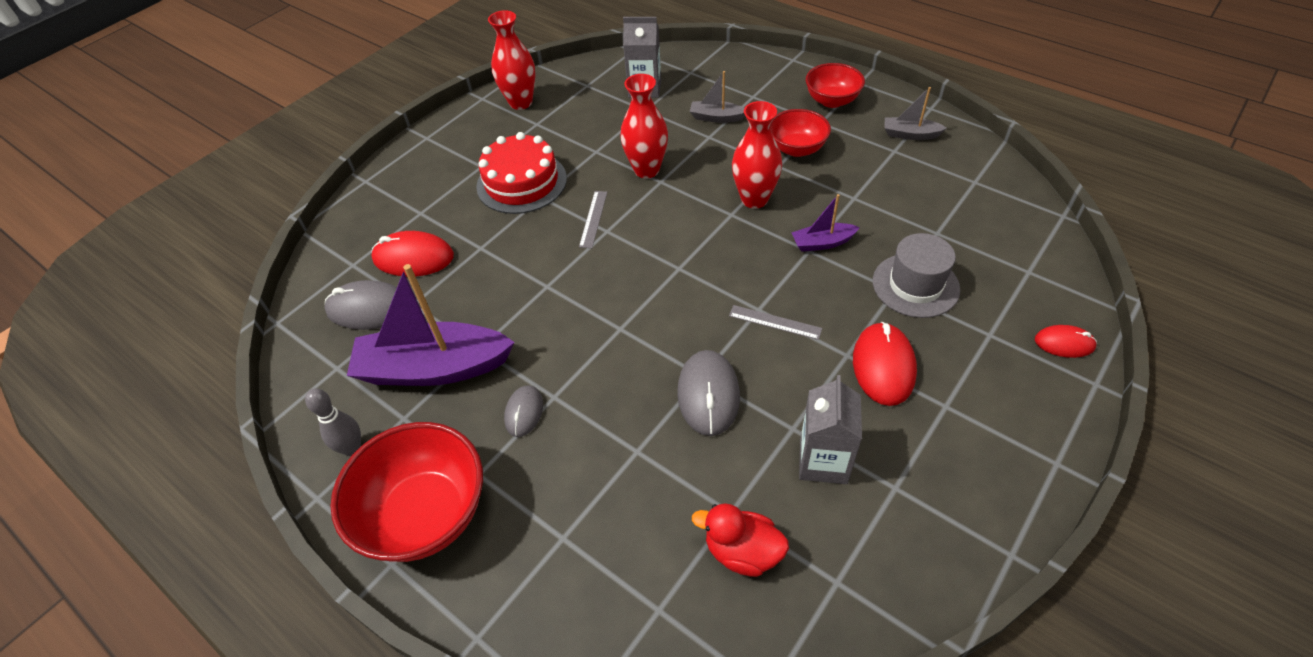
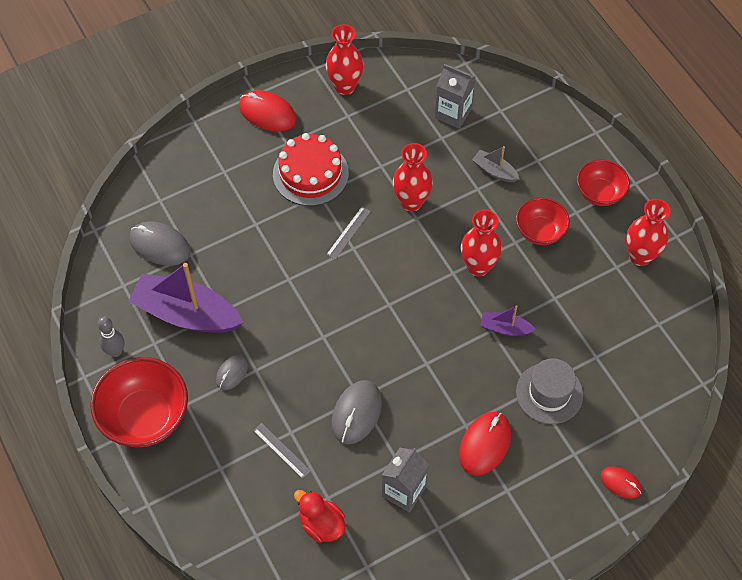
camera: 20 degrees right, 10 degrees up
red mouse [371,231,454,277] -> red mouse moved to [239,90,296,131]
grey ruler [729,305,822,340] -> grey ruler moved to [253,423,311,479]
grey boat [884,87,947,140] -> red vase [626,199,671,266]

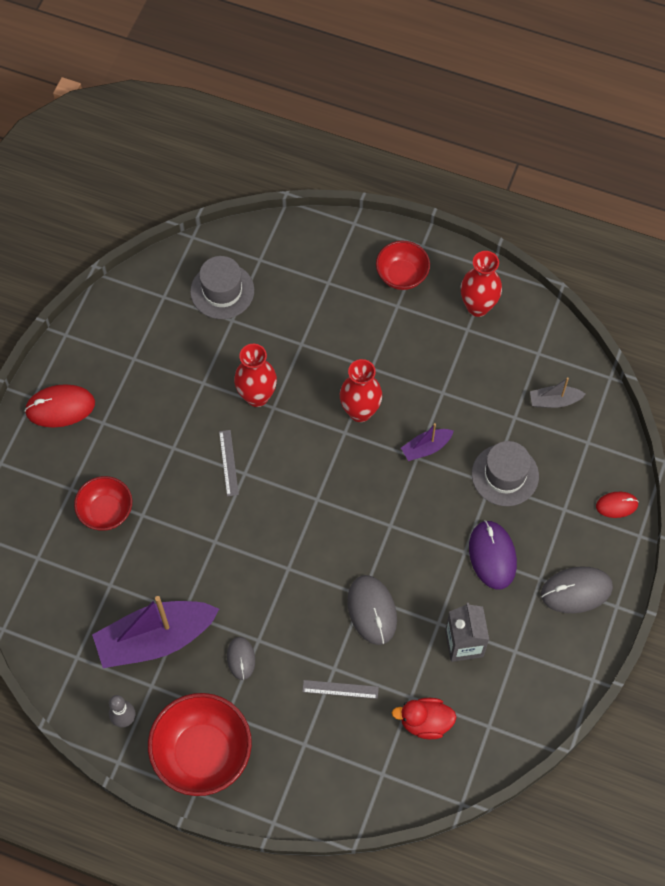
camera: 40 degrees left, 5 degrees up
grey mouse [130,221,190,266] -> grey mouse moved to [541,566,613,613]
red cake [273,133,349,206] -> none
red vase [325,24,363,95] -> none
grey carton [435,64,476,129] -> grey hat [190,256,254,319]
red mouse [459,412,511,476] -> purple mouse [469,520,517,589]
grey boat [472,146,519,182] -> grey boat moved to [530,377,586,408]
red bowl [516,197,570,245] -> red bowl moved to [74,476,132,531]

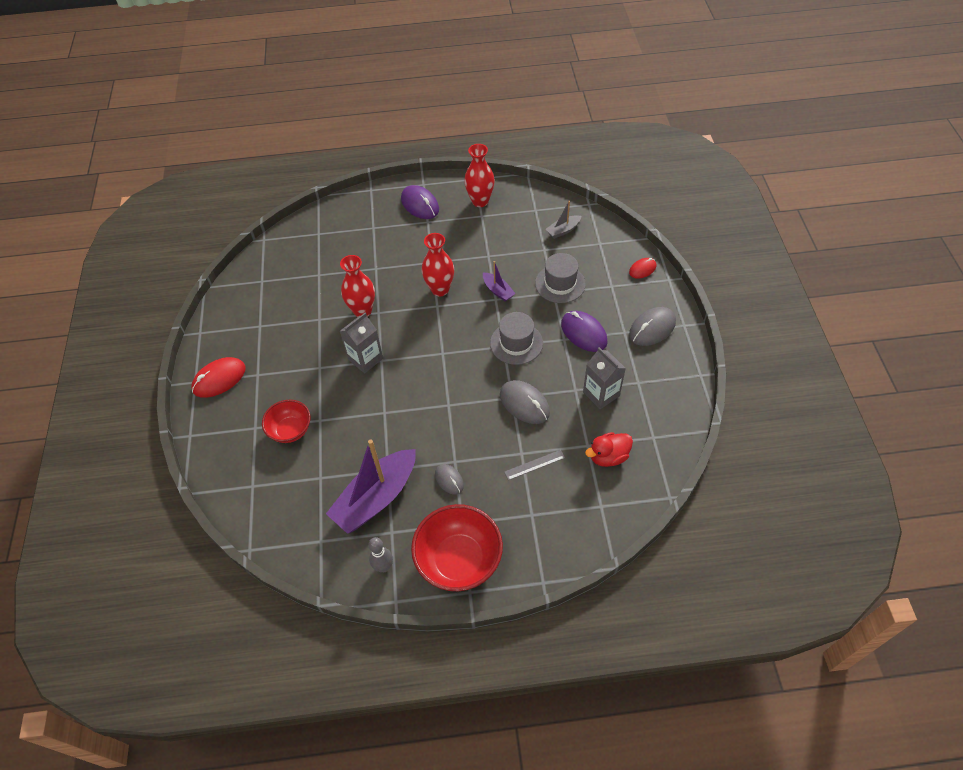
camera: 25 degrees left, 10 degrees down
grey hat [190,256,254,319] -> grey hat moved to [490,312,543,365]
grey ruler [219,430,239,496] -> grey carton [340,313,383,374]
red bowl [376,241,430,290] -> purple mouse [401,185,439,219]
purple boat [401,423,454,461] -> purple boat turned 75 degrees counterclockwise [483,261,515,302]

